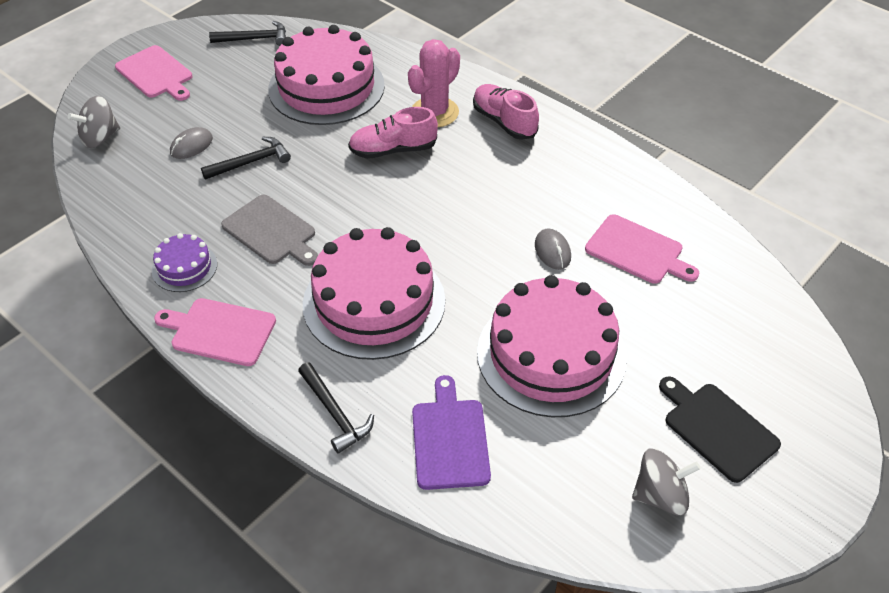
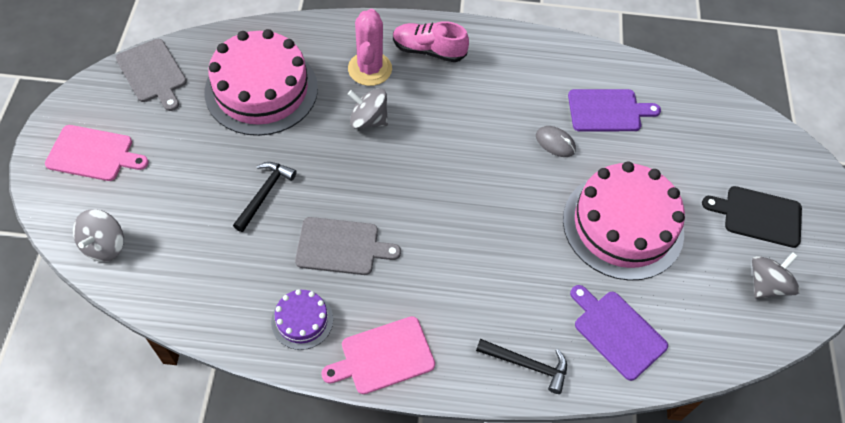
camera: 40 degrees left, 10 degrees up
grey mouse [170,127,213,159] -> none
black hammer [209,21,286,46] -> grey cutting board [116,39,187,111]
pink cake [303,227,445,360] -> none
pink shoe [348,107,438,159] -> grey spinning top [348,88,388,129]
pink cutting board [585,214,699,284] -> purple cutting board [568,89,661,132]

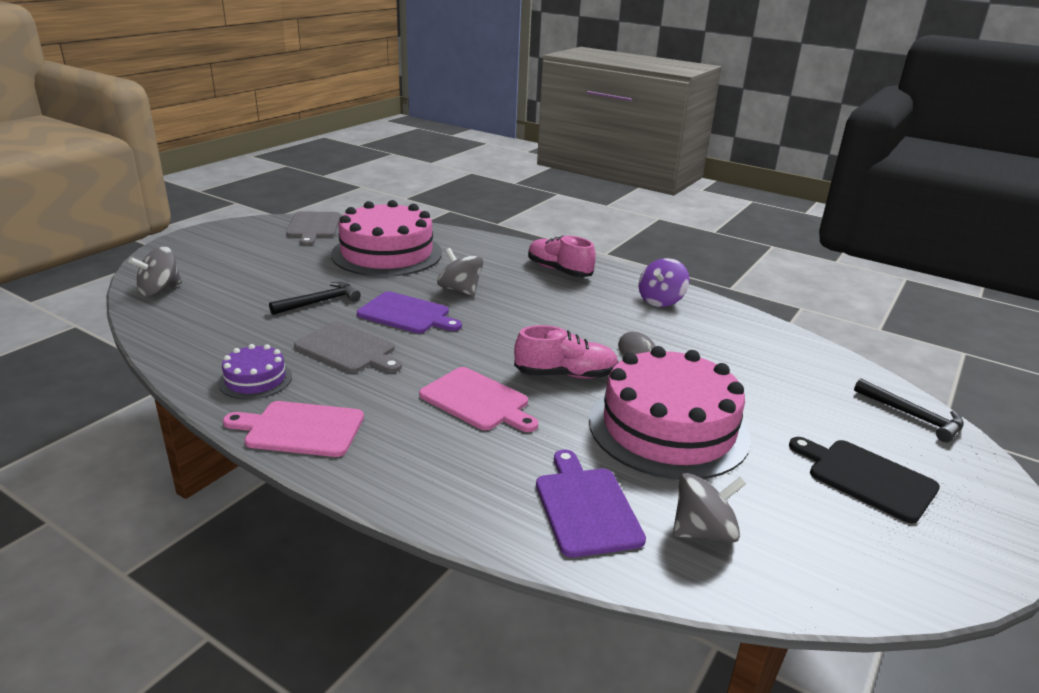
camera: 30 degrees right, 30 degrees down
pink cutting board [45,125,149,181] -> pink cutting board moved to [419,367,538,432]
pink cactus [348,9,392,86] -> none
black hammer [476,339,567,394] -> black hammer moved to [854,378,964,442]
purple cutting board [568,89,661,132] -> purple cutting board moved to [357,291,462,333]
grey spinning top [752,252,800,298] -> grey spinning top moved to [673,473,746,543]
none -> pink shoe [514,325,619,379]
none -> purple spinning top [639,258,689,307]

